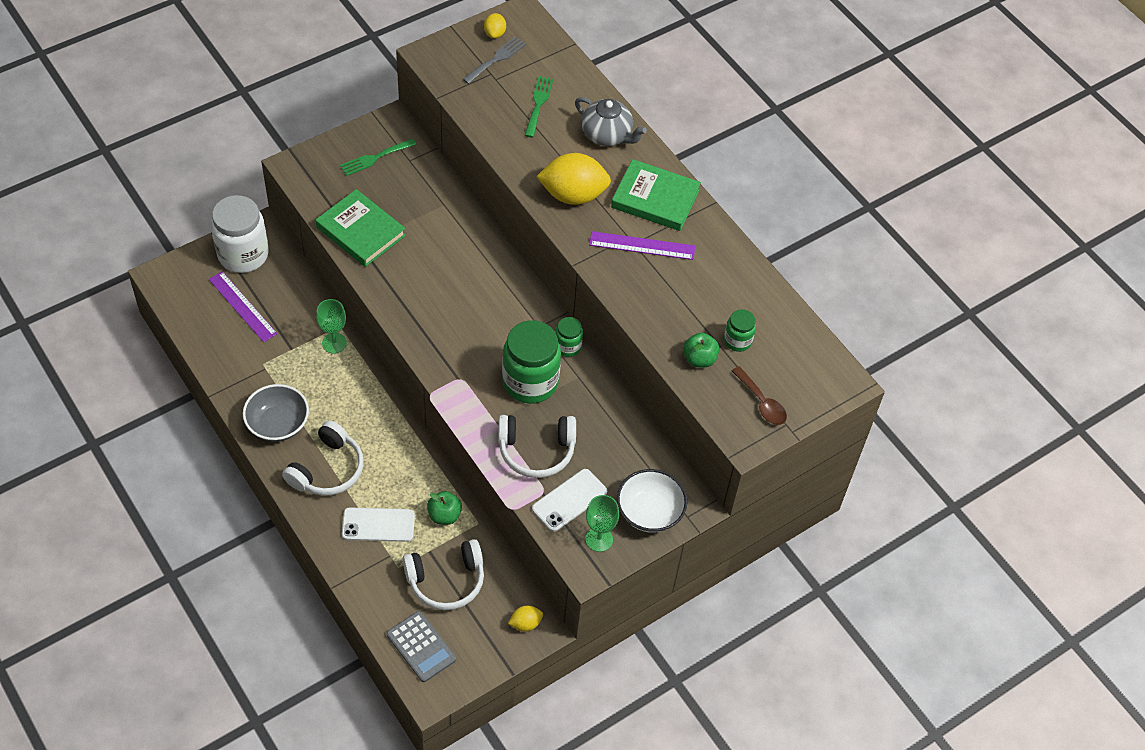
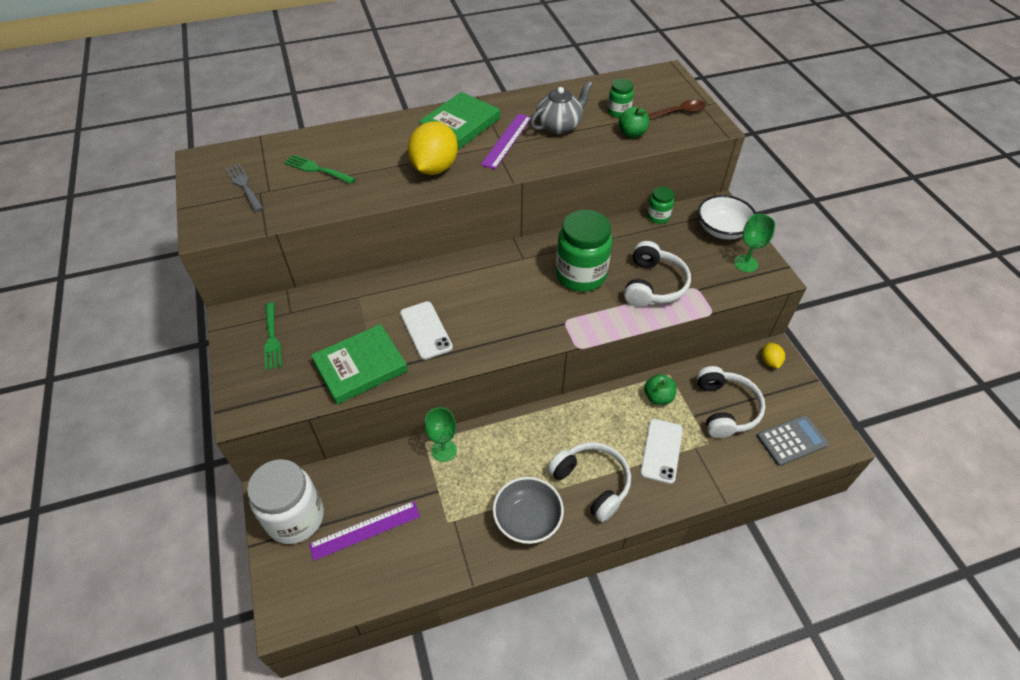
camera: 70 degrees left, 5 degrees down
yellow lemon [484,13,506,38] -> none
white phone [532,469,607,532] -> white phone moved to [400,301,453,360]
green jar [555,317,583,357] -> green jar moved to [647,187,674,224]
grey teapot [575,97,647,146] -> grey teapot moved to [530,81,593,134]

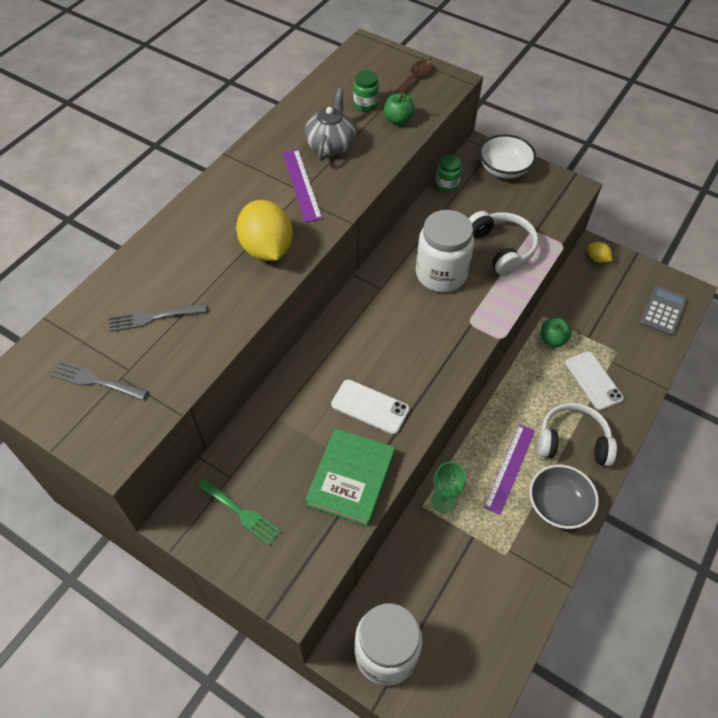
camera: 40 degrees left, 5 degrees up
green fork [284,154,356,184] -> grey fork [109,304,206,332]
purple ruler [309,501,420,561] -> purple ruler moved to [484,424,535,515]
green book [419,92,500,149] -> none
green jar [556,210,612,292] -> white jar [416,210,474,292]
white headphones [696,366,765,438] -> none
green goblet [734,214,776,272] -> none

